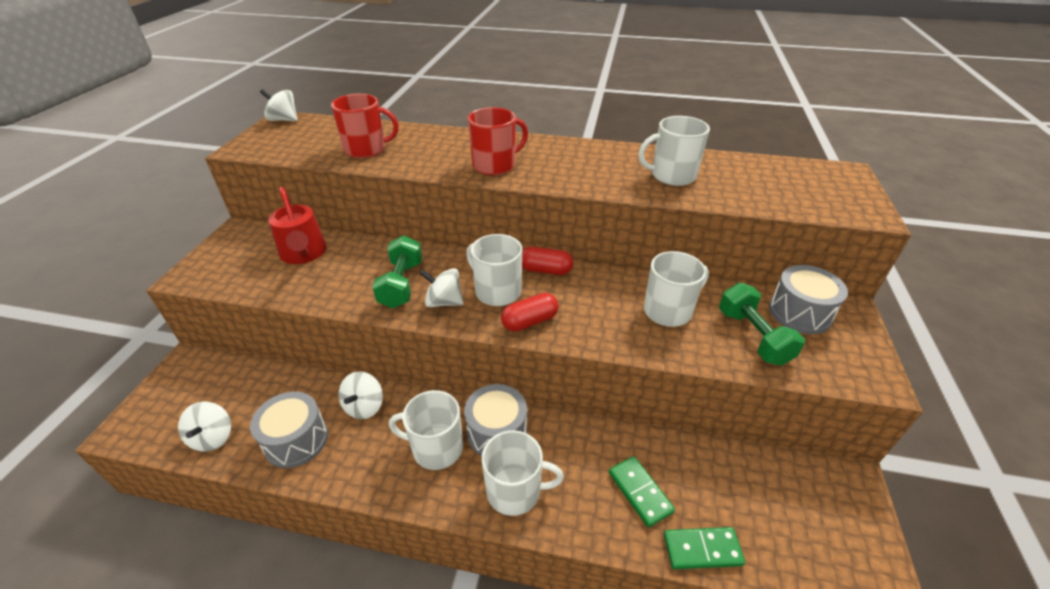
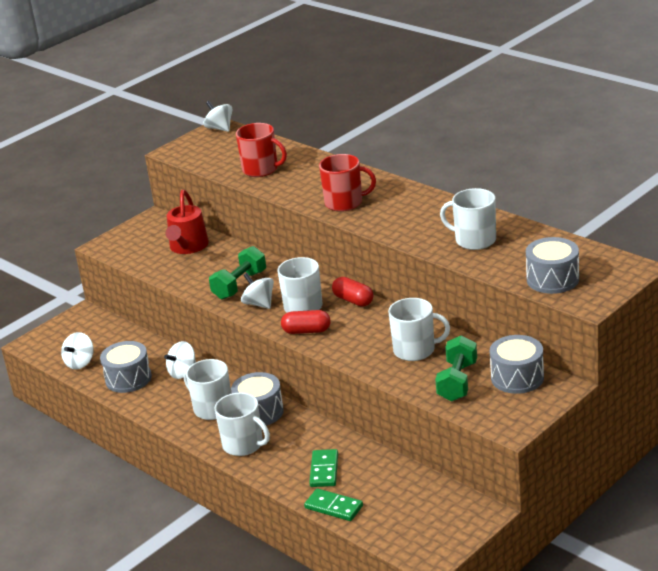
camera: 35 degrees right, 10 degrees down
none -> grey drum [526,237,579,294]

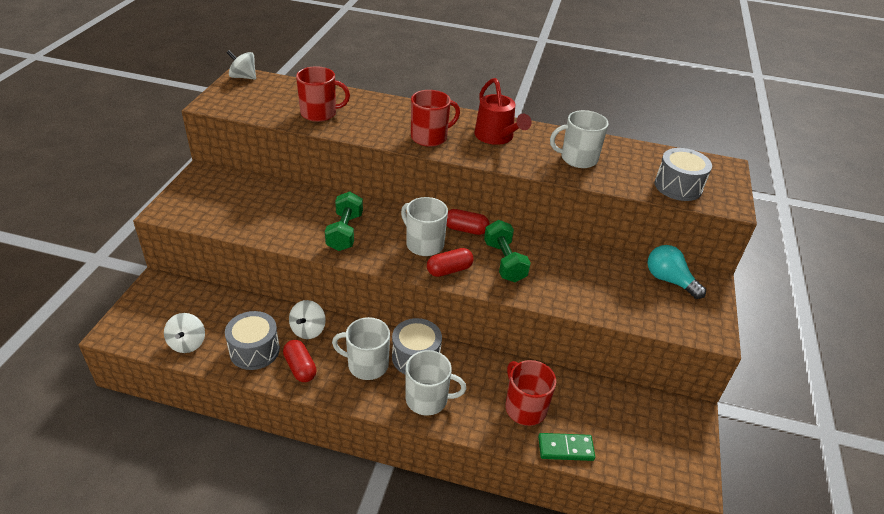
camera: 35 degrees left, 10 degrees up
red watering can [166,190,209,254] -> red watering can moved to [474,78,532,145]
white spinning top [241,273,274,309] -> none
green domino [309,449,338,487] -> red mug [506,360,556,426]
white mug [388,298,450,361] -> none
green dumbbell [435,335,477,401] -> green dumbbell moved to [484,220,531,282]
grey drum [490,335,544,394] -> turquoise light bulb [647,245,706,299]
none -> red capsule [283,340,317,382]

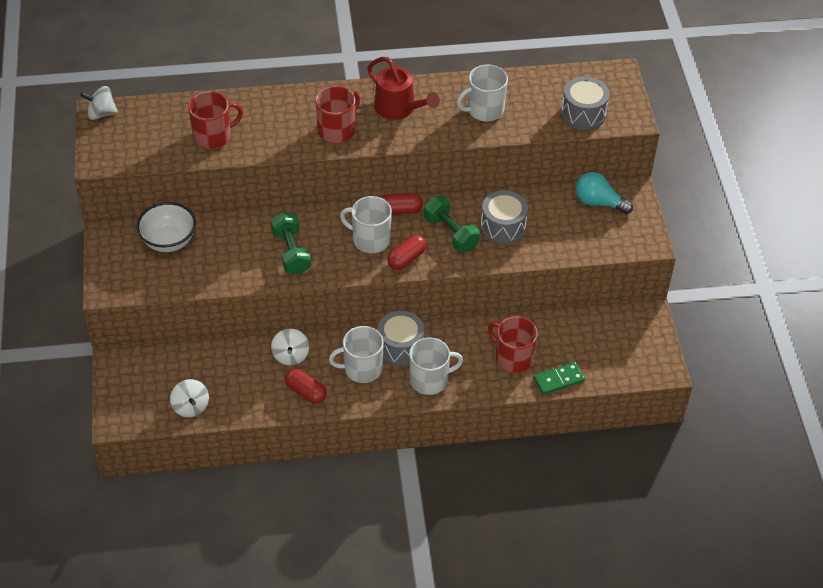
camera: 20 degrees left, 10 degrees up
grey drum [225,311,280,370] -> grey drum moved to [481,190,528,244]
none -> white bowl [136,202,196,252]

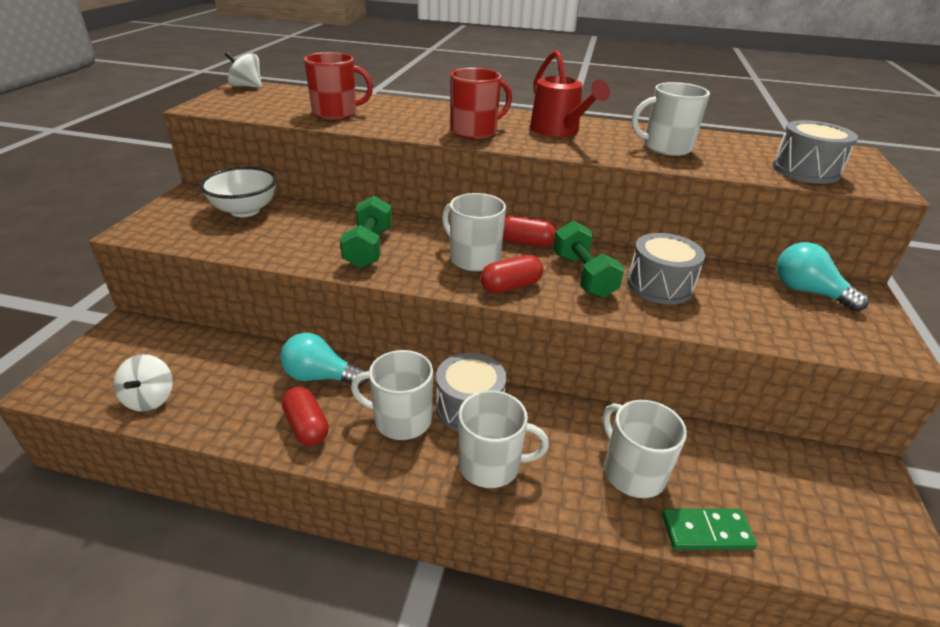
camera: 20 degrees right, 15 degrees down
white spinning top [271,329,309,366] -> turquoise light bulb [280,333,368,387]
red mug [488,316,538,373] -> white mug [603,400,687,498]

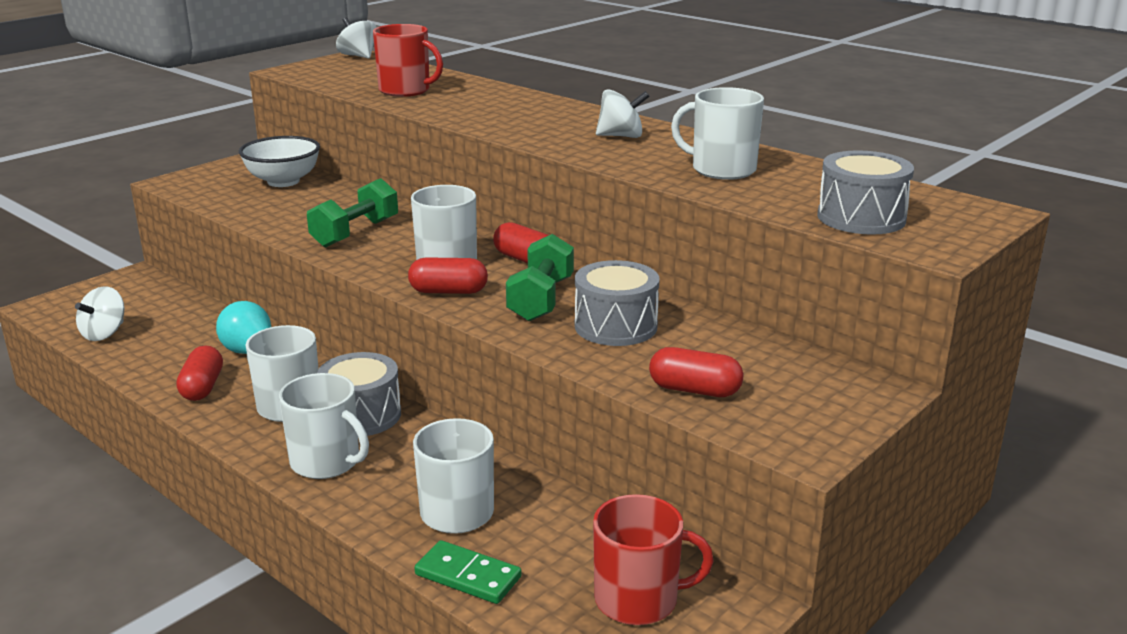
camera: 30 degrees right, 10 degrees down
red mug [450,68,512,139] -> red mug moved to [593,494,714,625]
red watering can [530,50,610,137] -> white spinning top [596,89,650,138]
turquoise light bulb [776,242,869,312] -> none
none -> red capsule [649,347,743,397]

